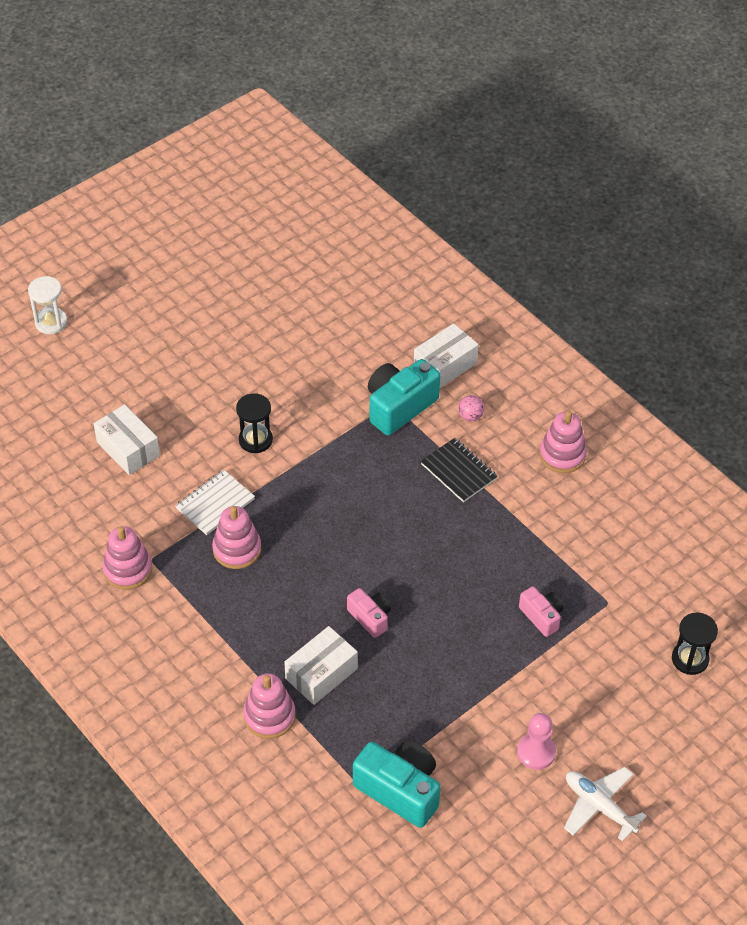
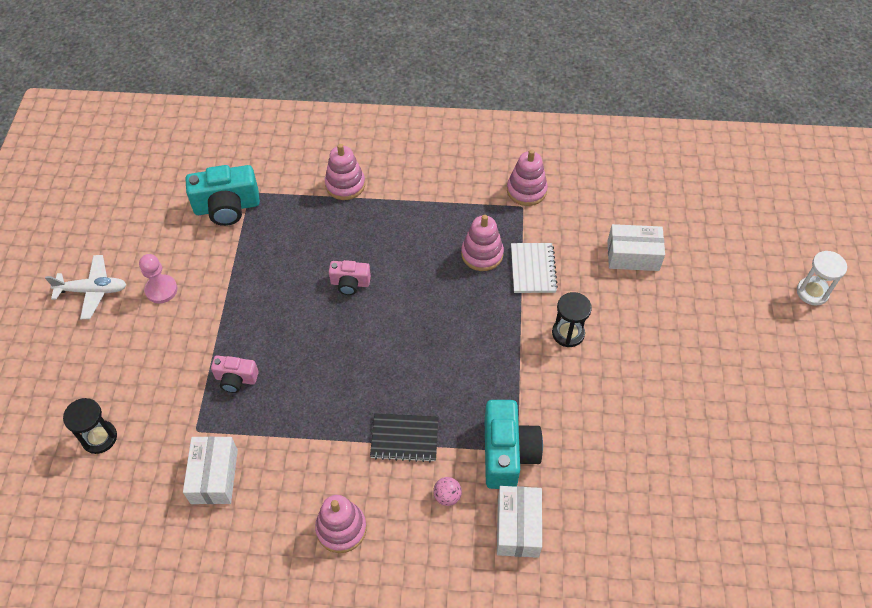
camera: 135 degrees right, 5 degrees up
white box [284,626,358,705] -> white box moved to [183,436,238,504]

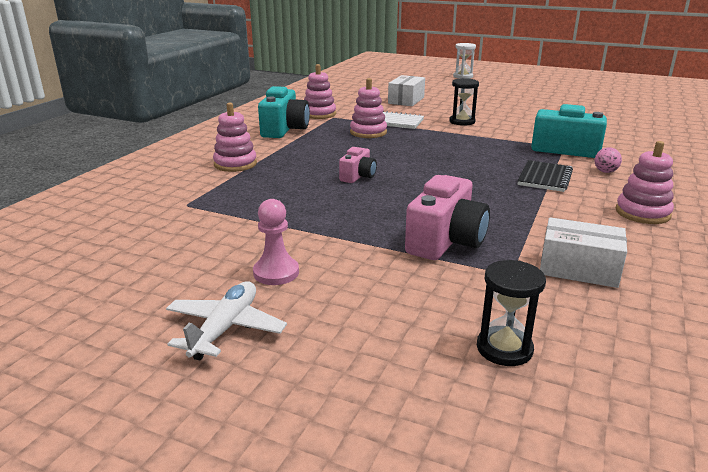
camera: 70 degrees left, 30 degrees down
turquoise camera [185,165,260,226] -> turquoise camera moved to [258,86,310,138]
pink camera [211,355,259,393] -> pink camera [405,175,490,260], size x1.77
white box [497,486,542,558] -> none

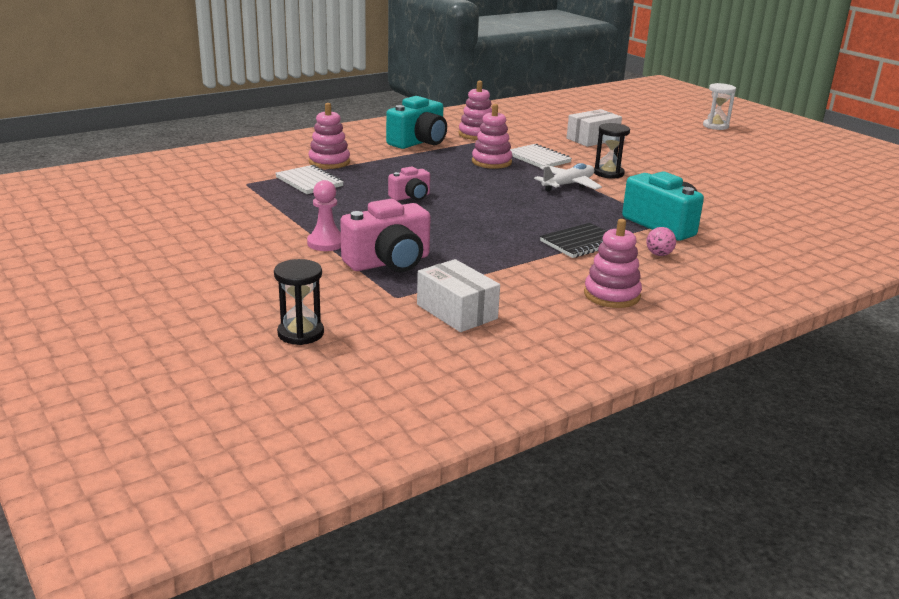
camera: 30 degrees right, 0 degrees up
white plane [166,281,287,360] -> white plane moved to [534,163,602,192]
pink pawn [253,199,299,285] -> pink pawn moved to [307,180,341,251]
none -> white notebook [275,165,344,194]

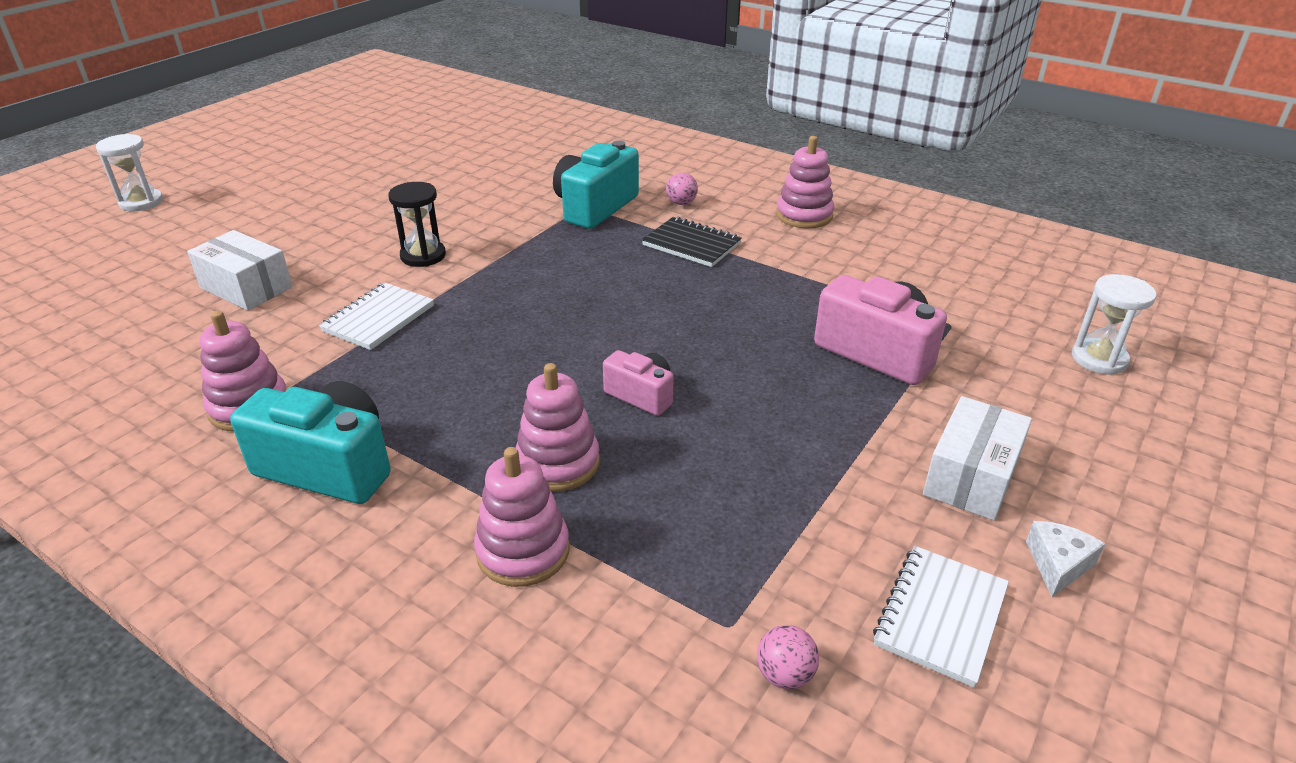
camera: 110 degrees left, 10 degrees up
black hourglass [274,259,324,345] -> white hourglass [1072,274,1156,375]
white notebook [275,165,344,194] -> white notebook moved to [873,546,1009,687]
pink pawn [307,180,341,251] -> none
white box [417,259,500,332] -> white box moved to [923,396,1032,521]
pink stacking toy [472,104,513,169] -> pink stacking toy moved to [516,363,600,491]
white plane [534,163,602,192] -> none
none -> pink ball [757,625,819,689]
none -> white cheese [1026,521,1105,597]

